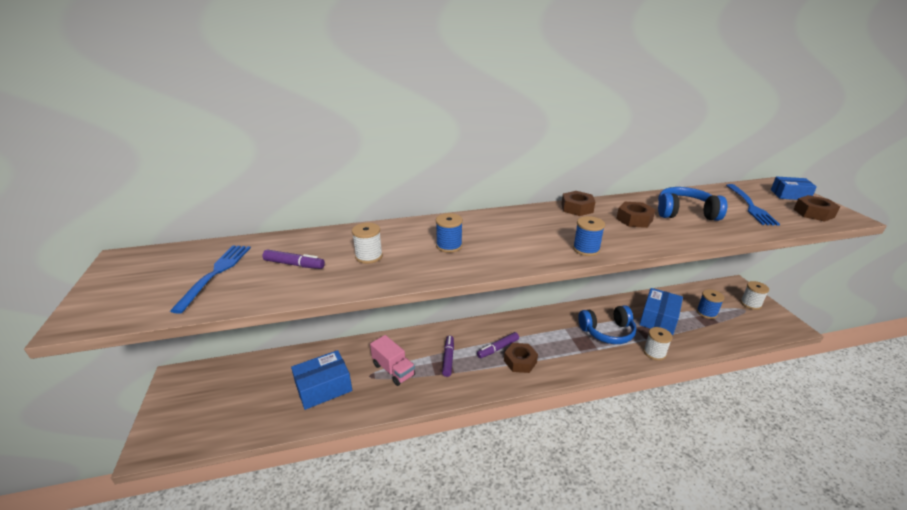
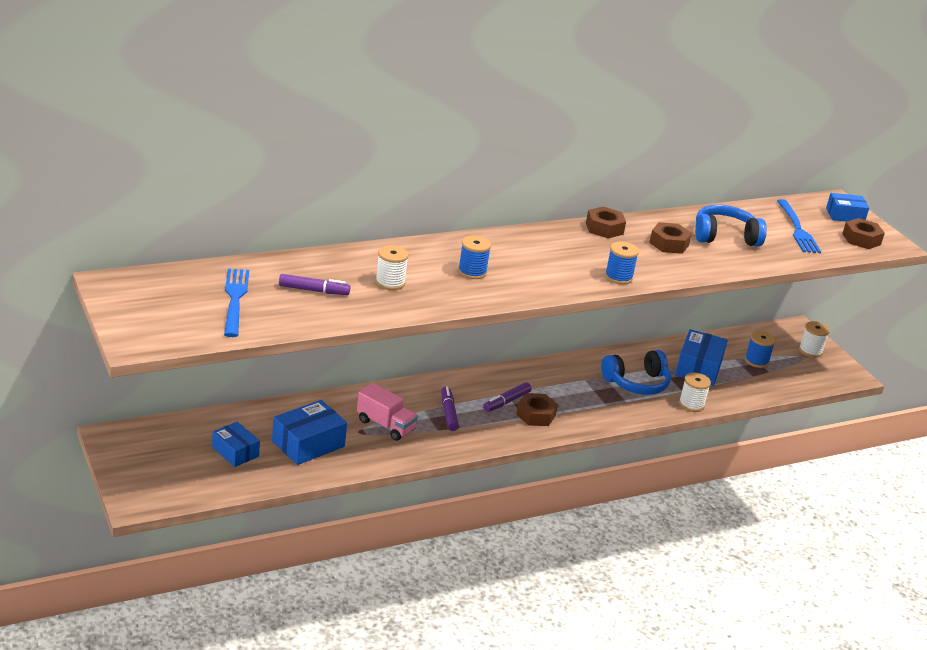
camera: 15 degrees left, 0 degrees up
none -> blue box [212,422,260,467]

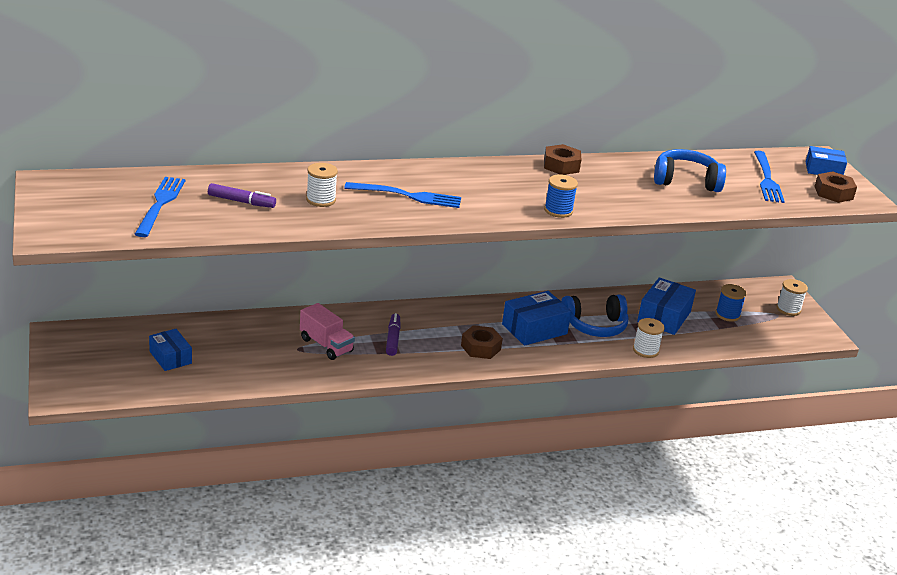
camera: 10 degrees right, 0 degrees up
blue box [272,400,347,465] -> blue box moved to [502,291,572,346]
blue spool [458,236,491,279] -> blue fork [344,182,461,208]
purple marker [483,382,531,412] -> none
brown nut [649,222,692,254] -> none

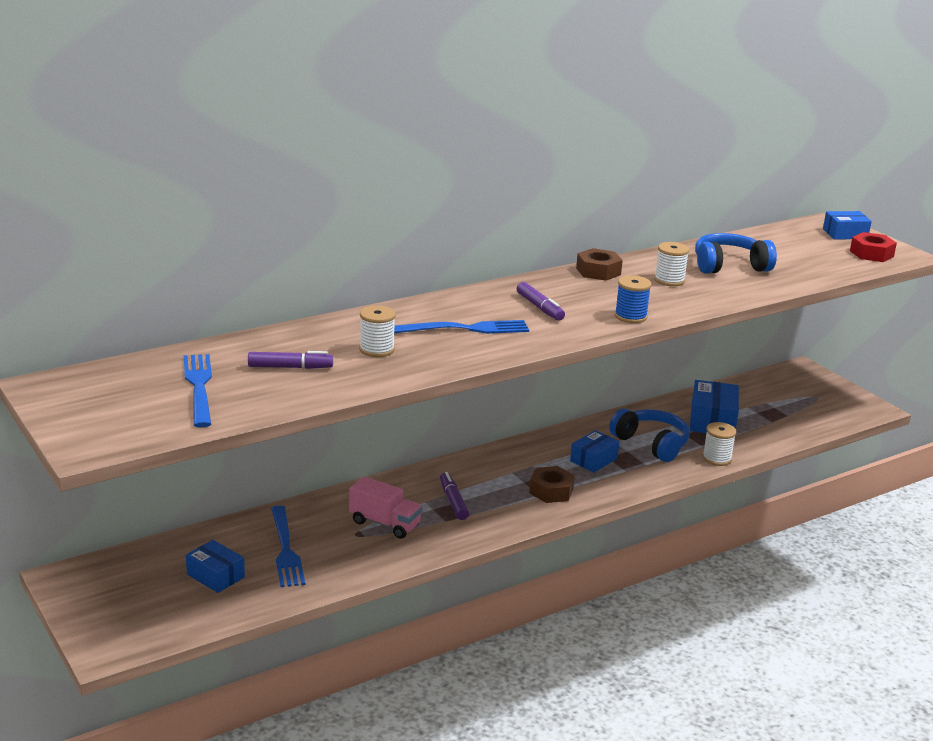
camera: 15 degrees left, 5 degrees down
blue box [502,291,572,346] -> blue box [570,430,619,472], size x0.65
blue headphones [561,295,628,337] -> blue headphones turned 105 degrees counterclockwise [609,408,689,462]
blue spool [715,284,747,322] -> none
blue fork [754,151,785,203] -> blue fork moved to [271,506,305,587]
white spool [776,279,808,316] -> white spool moved to [654,242,689,286]
brown nut [814,172,857,203] -> red nut [850,232,897,262]
none -> purple marker [517,282,565,321]

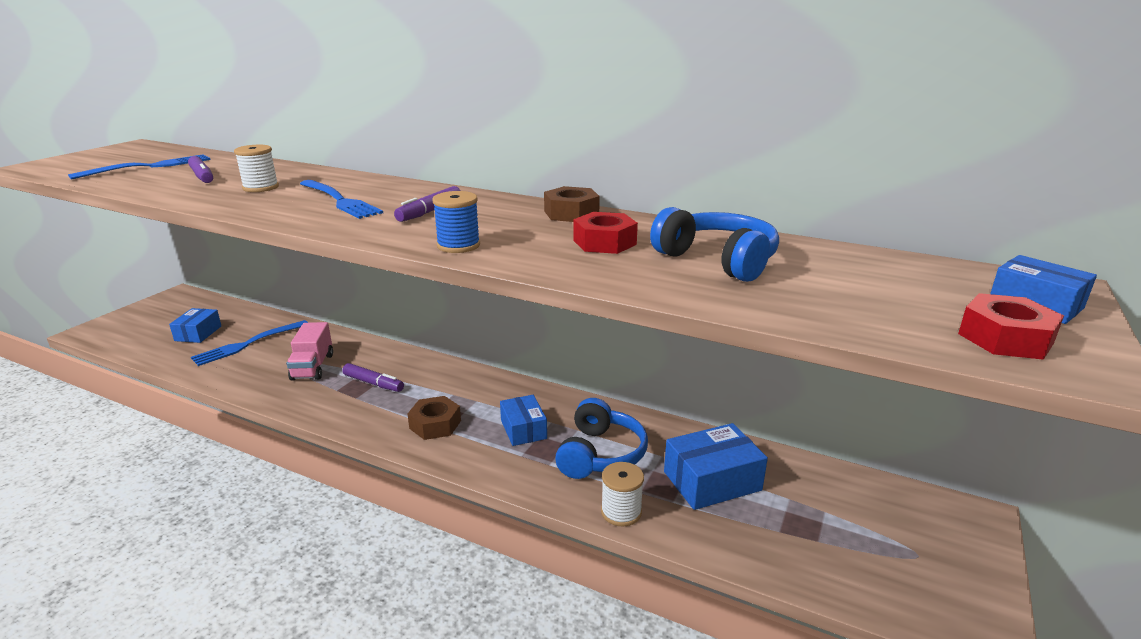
camera: 60 degrees right, 0 degrees up
purple marker [440,472,469,520] -> purple marker turned 75 degrees clockwise [343,363,404,392]
blue box [570,430,619,472] -> blue box turned 60 degrees clockwise [500,395,547,446]
white spool [654,242,689,286] -> red nut [573,212,638,254]

